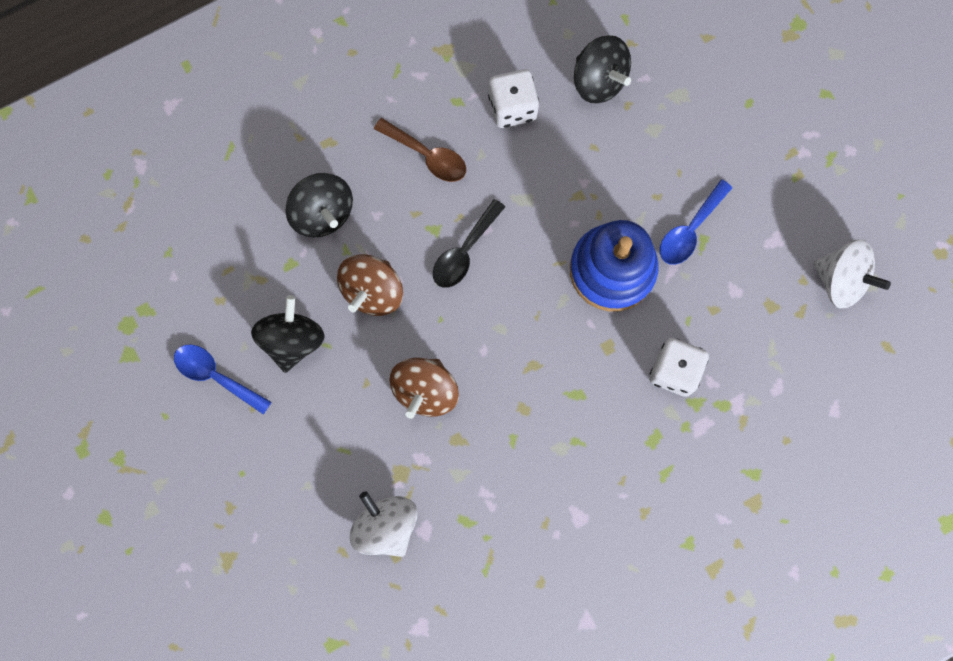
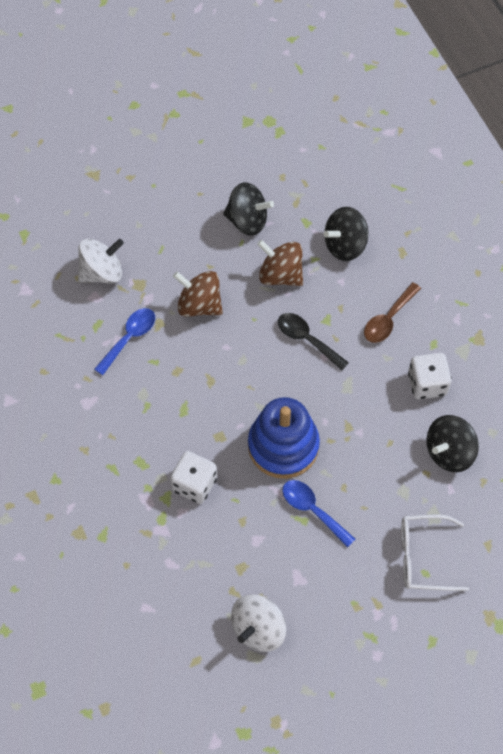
camera: 95 degrees right, 15 degrees down
blue spoon [174,345,271,415] -> blue spoon moved to [94,308,155,375]
none -> white glasses [401,514,469,591]

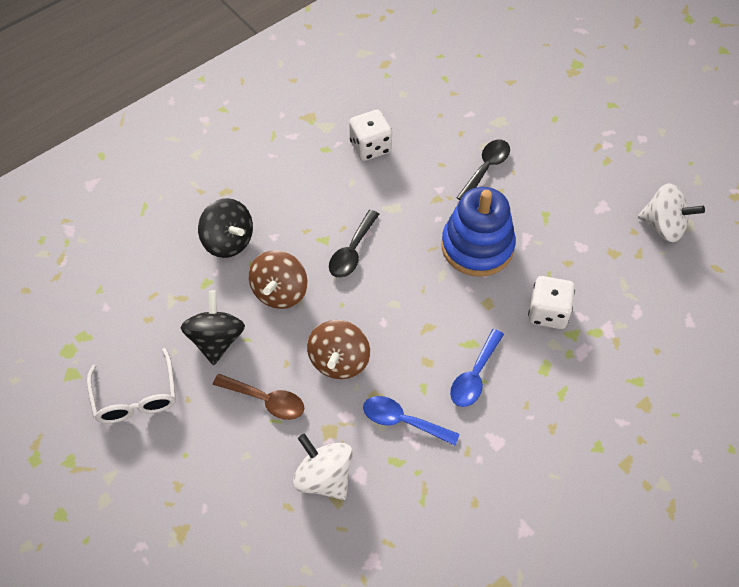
camera: 105 degrees left, 5 degrees down
blue spoon [282,480,355,548] -> blue spoon moved to [450,329,504,407]
brown spoon [364,282,421,343] -> brown spoon moved to [213,374,304,420]
white glasses [401,514,469,591] -> white glasses moved to [87,348,176,424]
black spinning top [427,415,479,472] -> none
none -> black spoon [457,140,510,200]

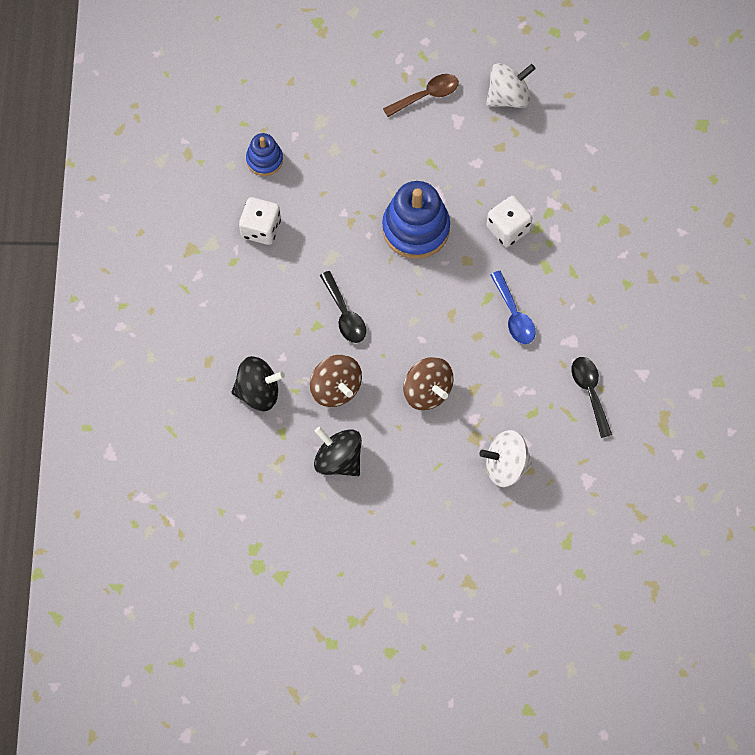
camera: 50 degrees left, 10 degrees up
white glasses [87,348,176,424] -> none
brown spoon [213,374,304,420] -> brown spoon moved to [383,74,459,117]
blue spoon [363,396,460,446] -> none
black spoon [457,140,510,200] -> black spoon moved to [571,357,612,438]
none -> blue stacking toy [246,133,283,176]

